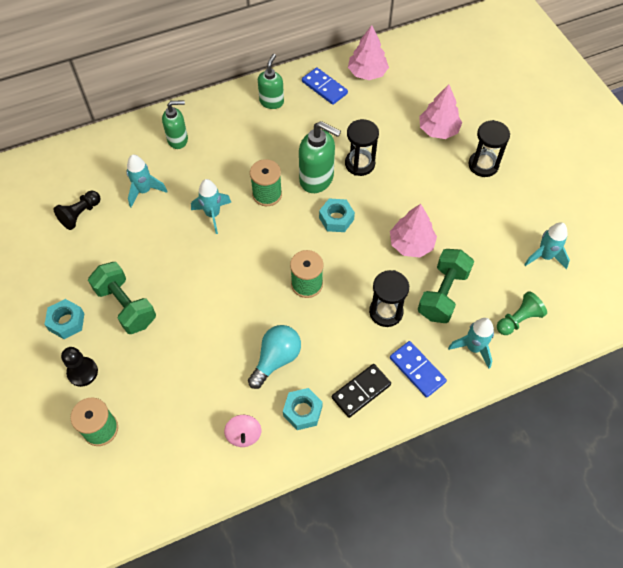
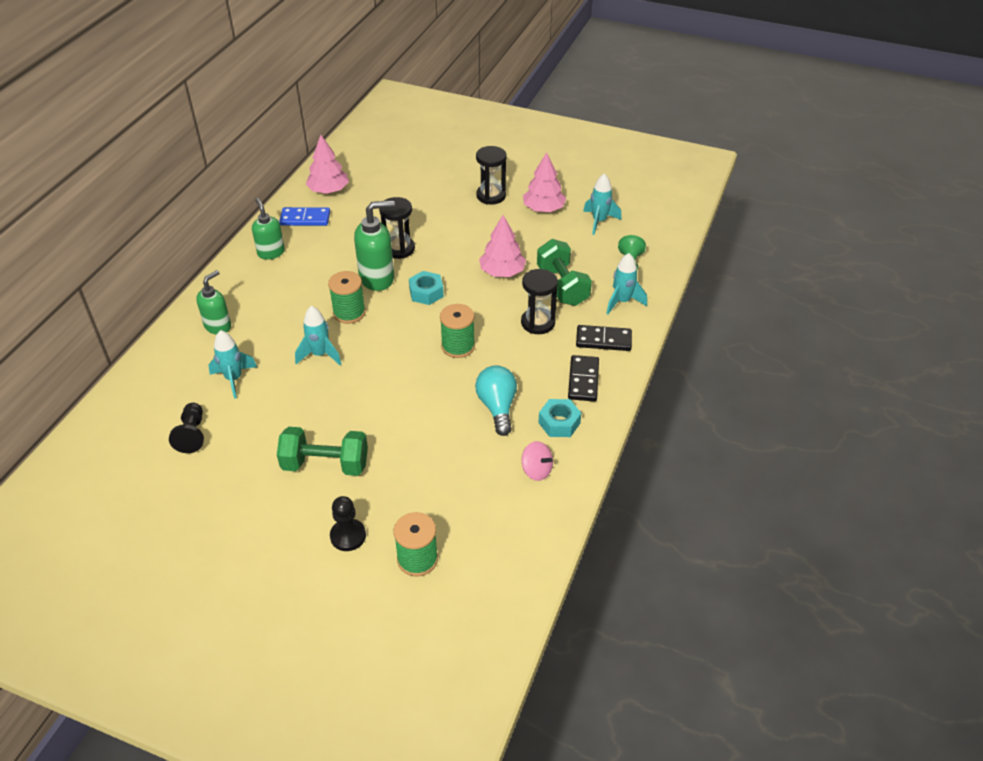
camera: 45 degrees left, 15 degrees down
turquoise nut [44,299,85,339] -> none
blue domino [390,341,447,398] -> black domino [576,325,632,351]
pink tree [419,84,462,139] -> pink tree moved to [523,152,566,212]

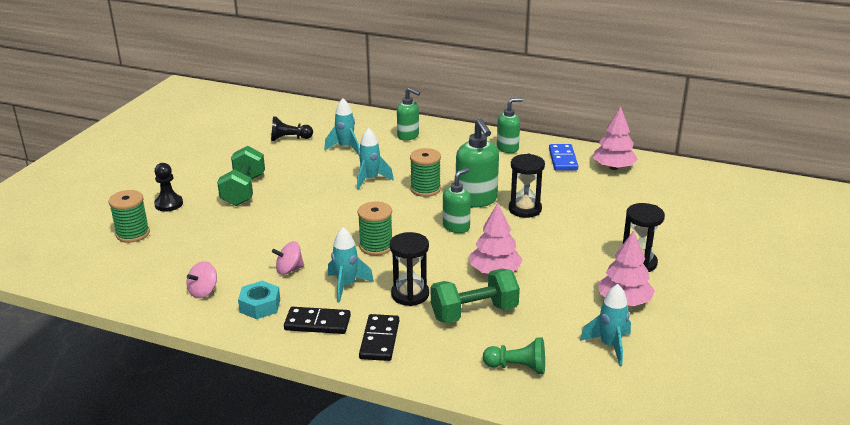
camera: 90 degrees right, 15 degrees down
turquoise nut [409,271,444,305] -> green soap dispenser [443,168,471,233]
turquoise light bulb [475,365,517,436] -> pink spinning top [272,241,304,275]
turquoise rocket [606,253,647,314] -> turquoise rocket moved to [328,227,374,302]

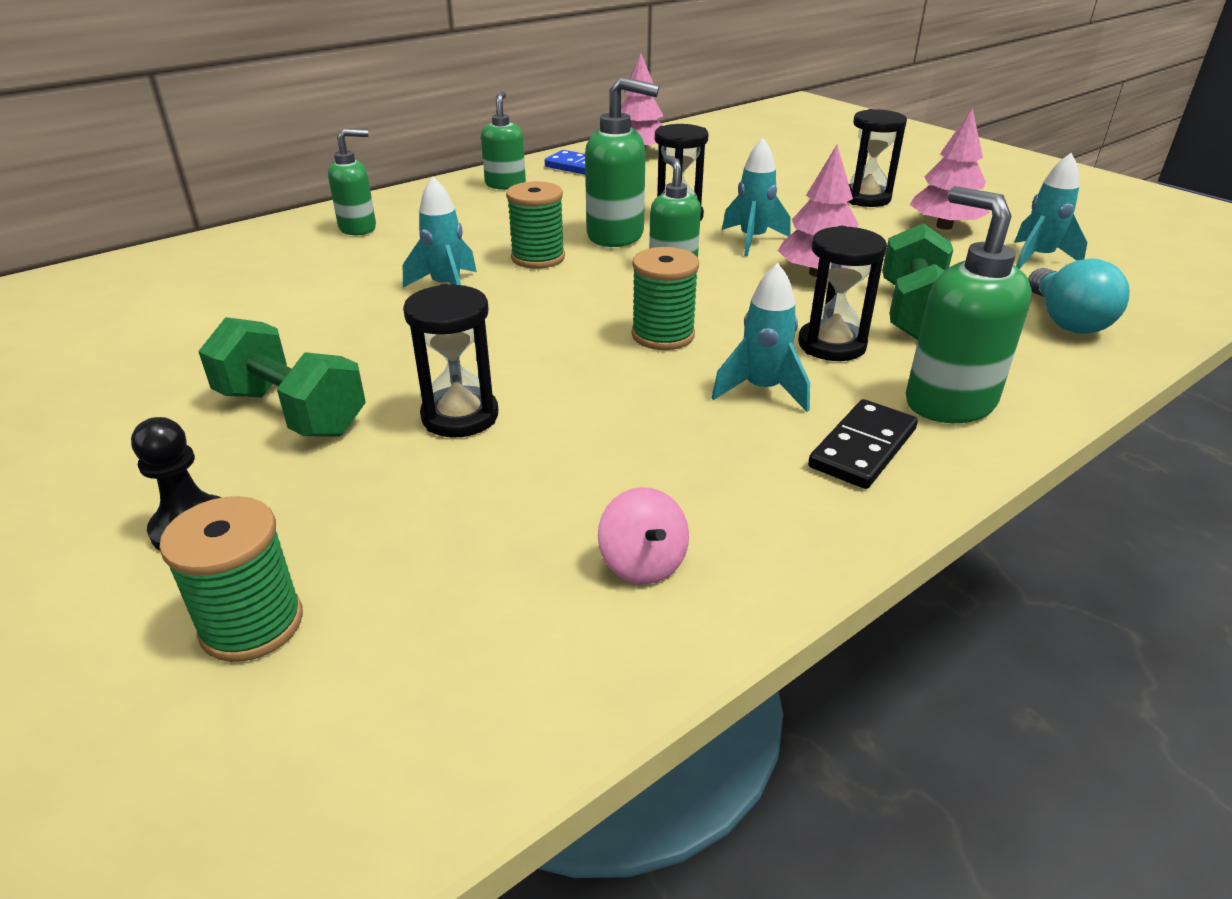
camera: 60 degrees left, 5 degrees up
turquoise nut [238,281,280,319] -> none
black pawn [271,116,313,141] -> none
pink spinning top [272,241,304,275] -> none
turquoise rocket [324,98,359,154] -> turquoise rocket moved to [722,138,790,256]
black domino [359,314,399,361] -> green soap dispenser [906,186,1032,423]
green pawn [483,338,545,374] -> turquoise light bulb [1028,258,1130,334]
none -> black hourglass [403,284,498,438]

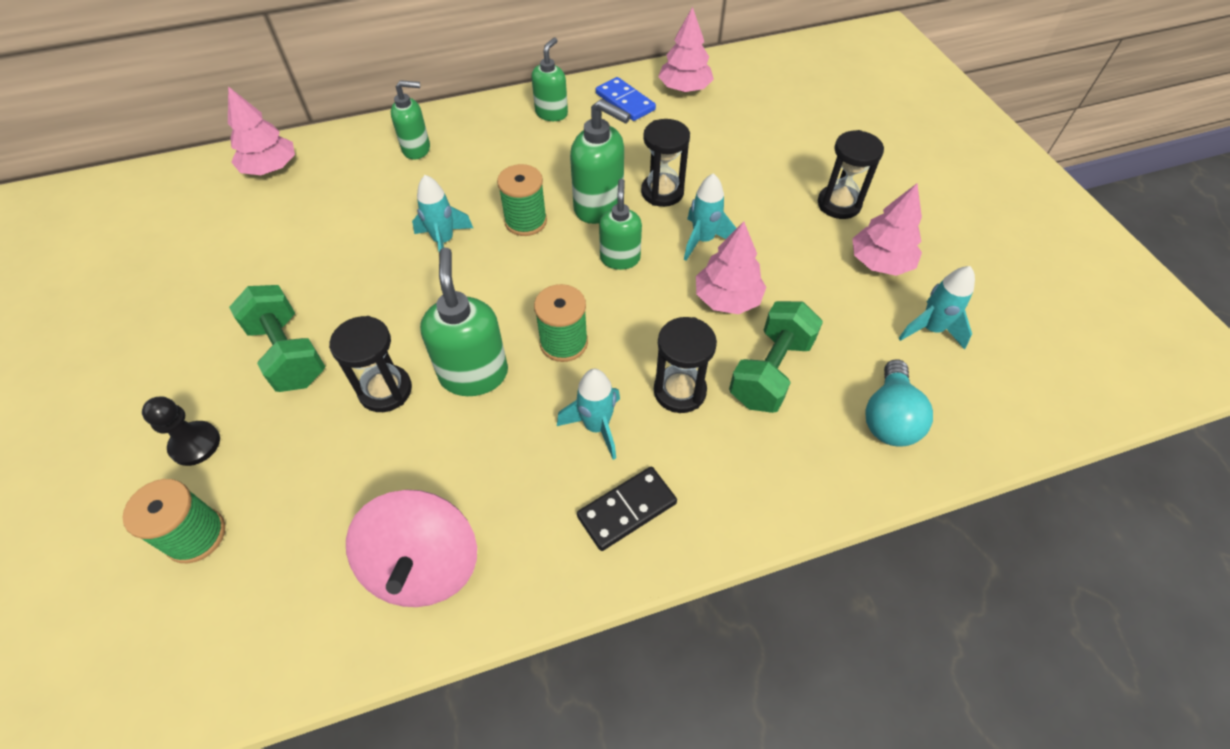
camera: 20 degrees right, 20 degrees up
pink spinning top [598,487,689,584] -> pink spinning top [346,490,477,607], size x2.02
green soap dispenser [906,186,1032,423] -> green soap dispenser moved to [420,247,508,396]
none -> pink tree [228,86,295,175]

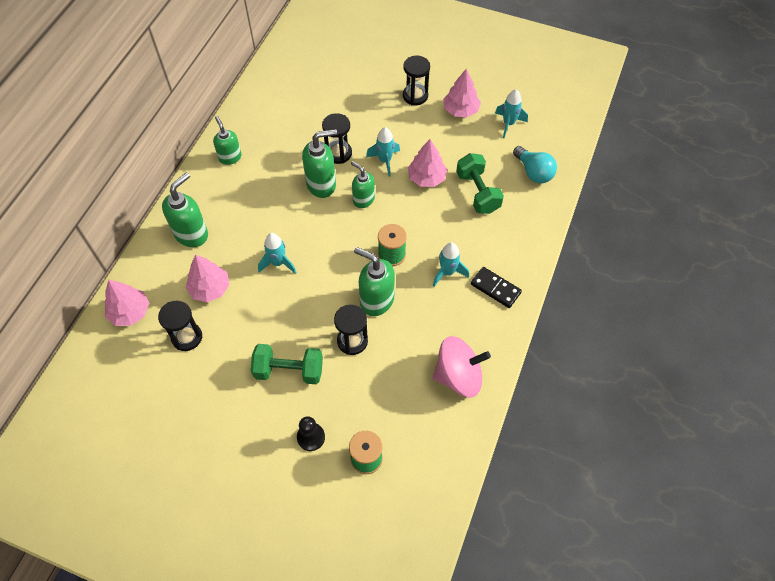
camera: 50 degrees left, 5 degrees up
pink spinning top [346,490,477,607] -> pink spinning top turned 45 degrees counterclockwise [433,336,491,397]
green soap dispenser [391,80,430,160] -> green soap dispenser [162,172,208,247], size x1.52
green spool [497,164,547,236] -> none
black domino [577,467,677,551] -> black domino turned 60 degrees counterclockwise [471,267,522,308]
blue domino [596,77,656,121] -> none
black hourglass [654,317,717,413] -> black hourglass moved to [158,301,202,351]
pink tree [658,7,714,92] -> pink tree moved to [186,255,230,302]

